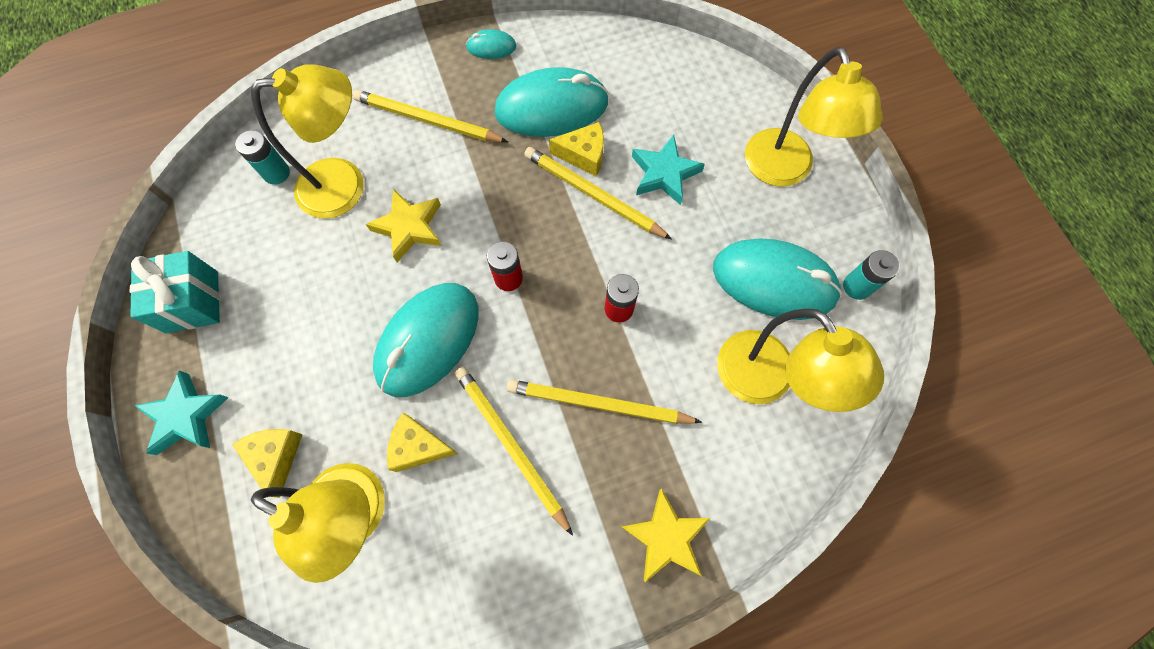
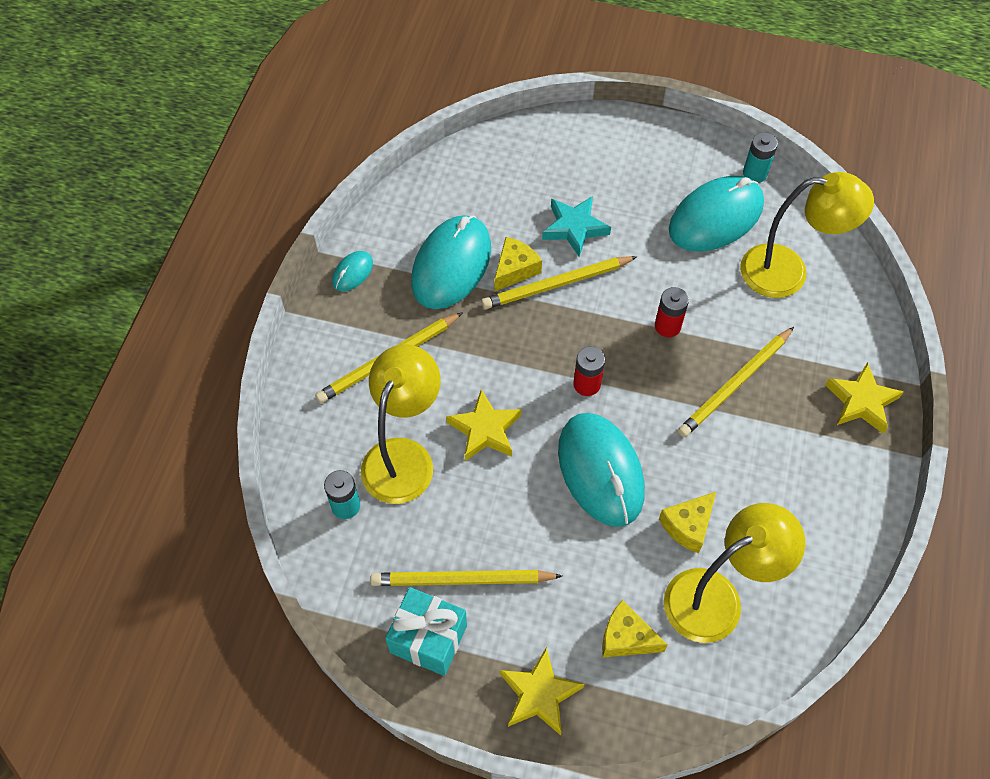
camera: 55 degrees left, 10 degrees down
turquoise star [134,370,229,455] -> yellow star [500,647,584,735]
yellow pencil [455,367,573,536] -> yellow pencil moved to [370,570,562,586]
yellow lamp [745,47,883,187] -> none

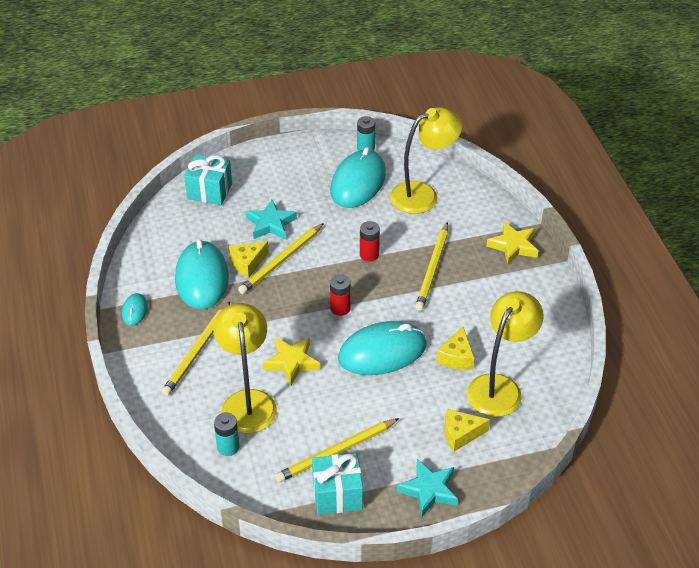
camera: 30 degrees left, 15 degrees down
yellow cheese [494,237,542,292] -> yellow cheese turned 135 degrees counterclockwise [229,241,269,278]
yellow star [500,647,584,735] -> turquoise star [397,459,458,517]
turquoise mouse [558,413,645,527] -> turquoise mouse turned 60 degrees counterclockwise [338,321,427,375]
none -> turquoise gift [184,154,232,205]

